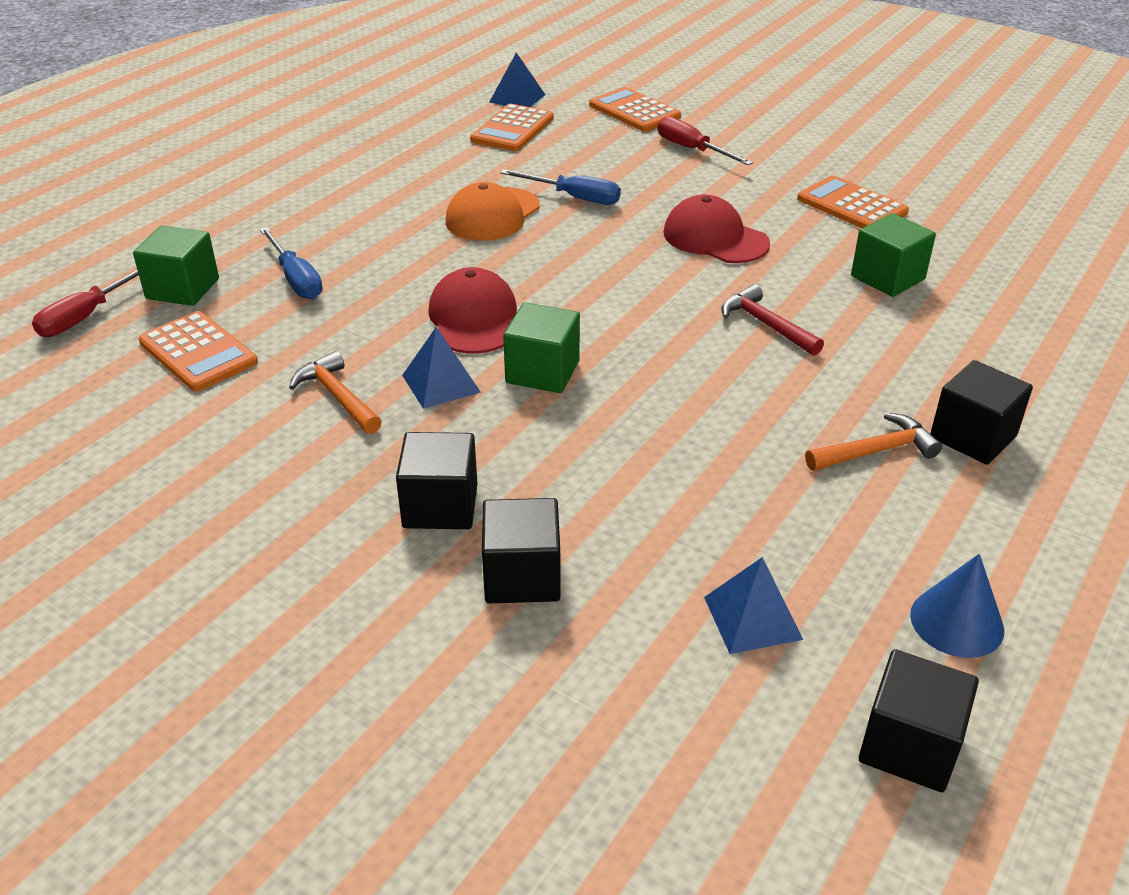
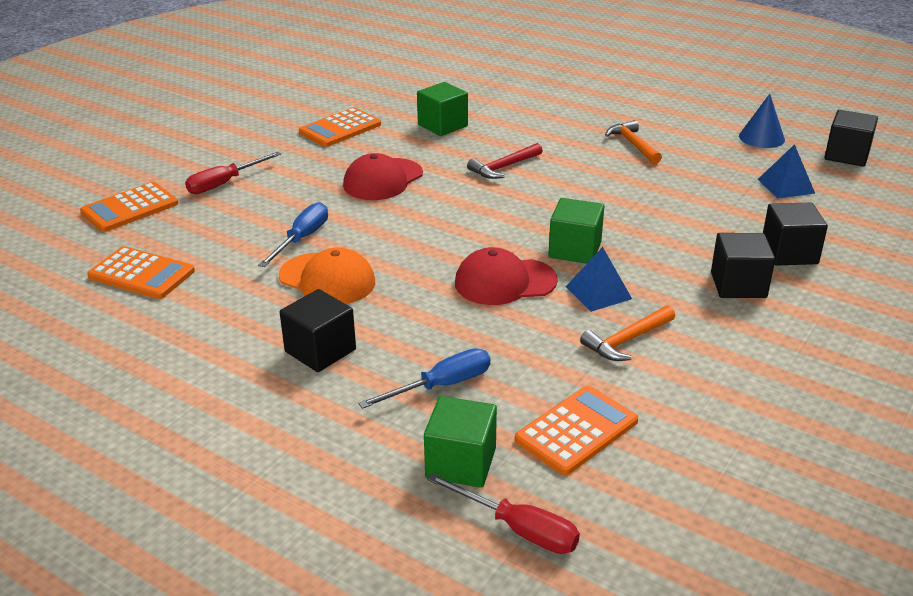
camera: 90 degrees left, 5 degrees down
blue pyramid [489,52,545,107] -> none
black cube [930,360,1033,465] -> black cube moved to [280,289,356,372]

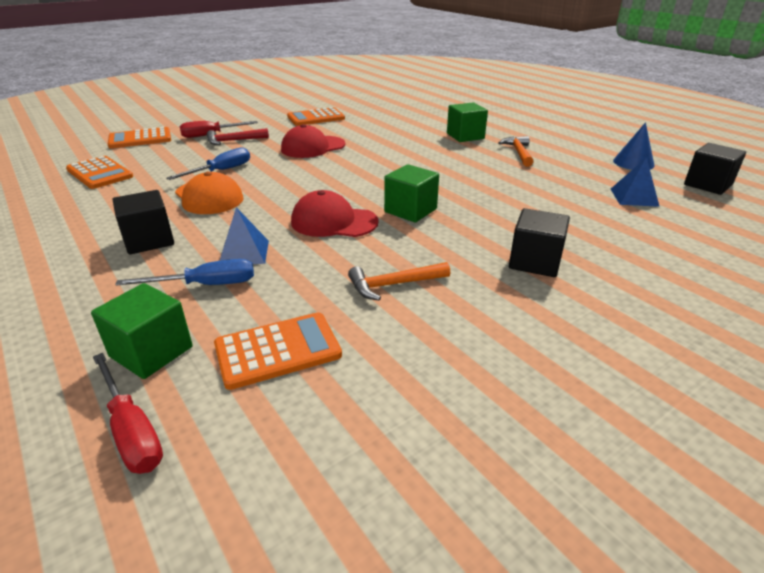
camera: 20 degrees right, 0 degrees up
green cube [417,82,468,136] -> green cube moved to [447,102,488,142]
red hammer [467,143,543,179] -> red hammer moved to [207,128,269,145]
blue pyramid [566,247,632,312] -> blue pyramid moved to [220,207,269,264]
black cube [763,203,828,266] -> none

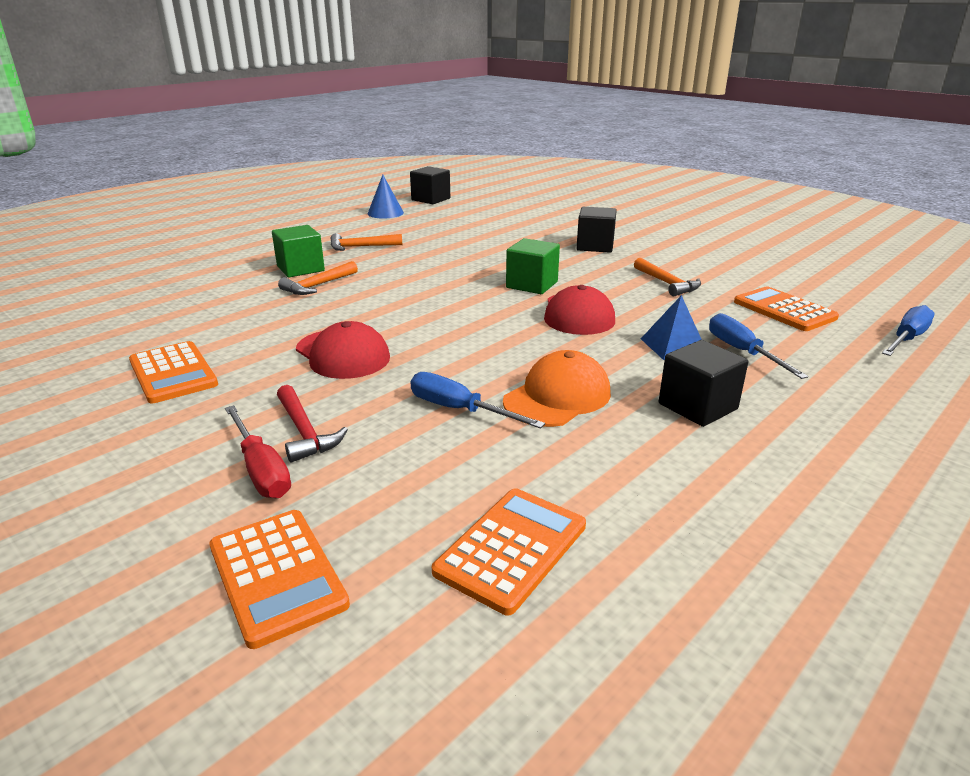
camera: 100 degrees left, 5 degrees down
green cube [91,283,193,379] -> none
red screwdriver [93,353,163,474] -> blue screwdriver [882,305,934,356]
blue pyramid [611,157,660,207] -> none
none -> orange hammer [278,261,358,295]

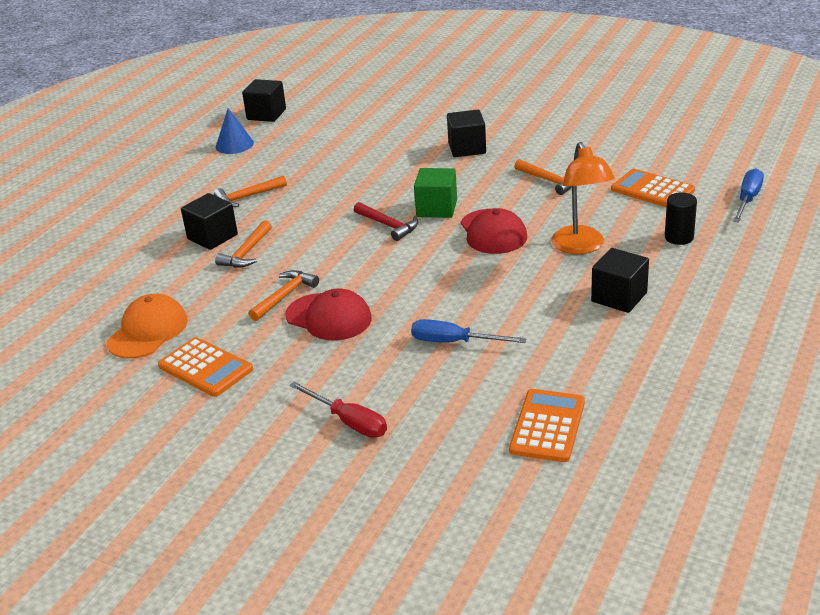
camera: 15 degrees left, 5 degrees up
orange calculator [209,510,350,649] -> none
green cube [272,225,325,277] -> black cube [181,193,238,250]
red hammer [277,385,348,463] -> red hammer moved to [354,202,418,241]
orange cap [503,350,611,427] -> orange cap moved to [106,294,188,359]
blue pyramid [641,295,702,360] -> orange lamp [551,142,615,254]
blue screwdriver [709,313,808,379] -> none
none -> orange hammer [248,270,319,321]
none -> black cylinder [665,192,697,245]

